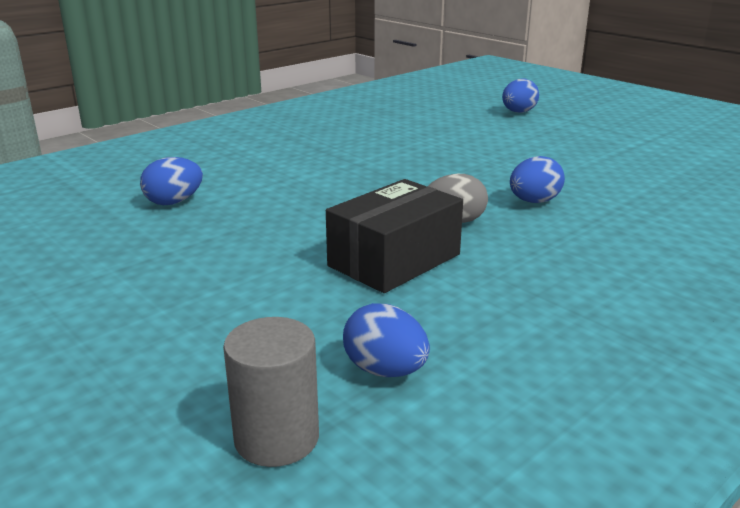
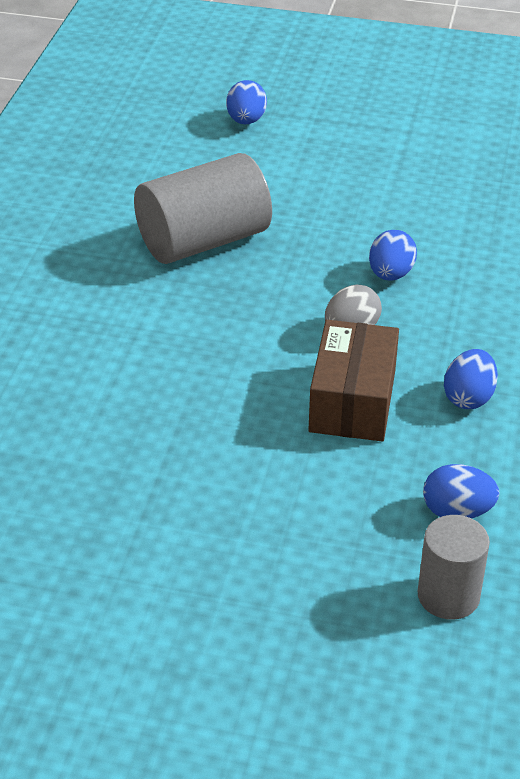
camera: 35 degrees left, 15 degrees up
blue egg [140,157,203,205] -> blue egg moved to [444,349,498,409]
black box [326,179,463,293] -> brown box [308,320,399,441]
none -> grey cylinder [134,153,272,264]

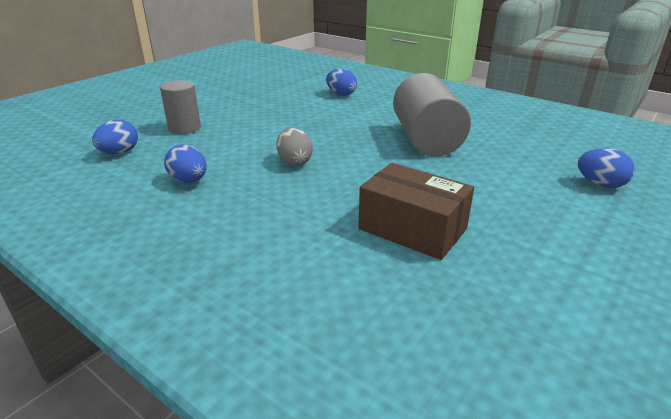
camera: 115 degrees right, 10 degrees down
brown box [308,320,399,441] -> brown box moved to [358,163,474,260]
blue egg [369,230,417,281] -> blue egg moved to [326,68,357,96]
grey cylinder [418,515,490,620] -> grey cylinder moved to [160,80,201,134]

